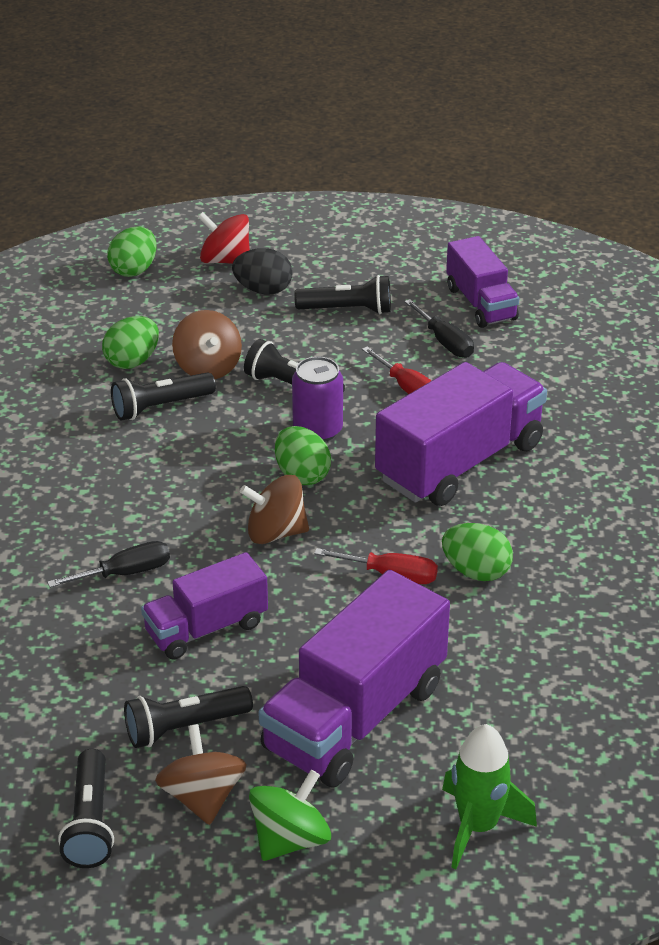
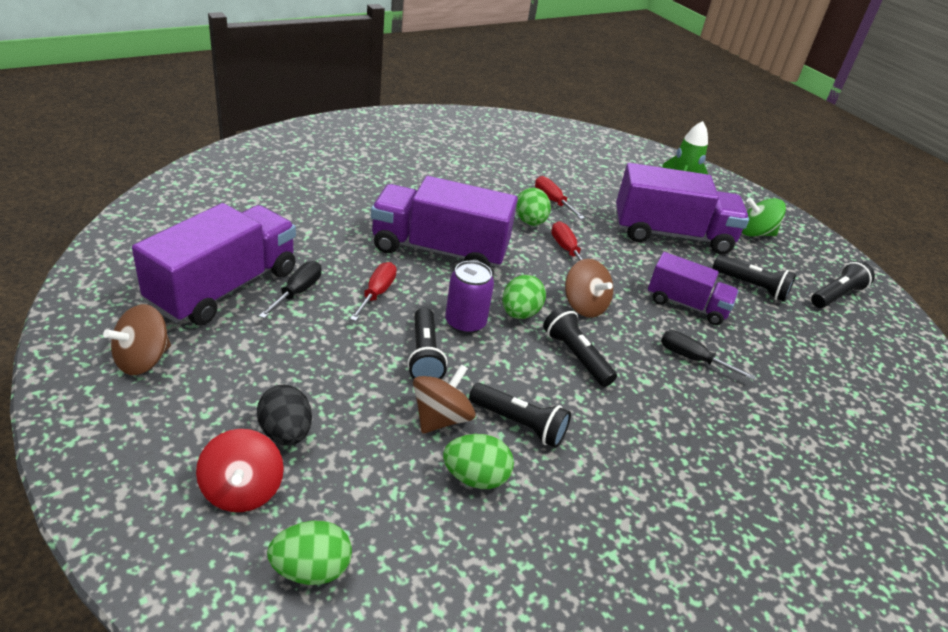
camera: 130 degrees left, 0 degrees up
brown spinning top [155,724,247,825] -> brown spinning top moved to [103,304,171,375]
black flashlight [294,275,391,314] -> black flashlight moved to [543,306,617,387]
purple truck [446,236,519,328] -> purple truck [132,203,296,325], size x1.67
none -> red screwdriver [535,176,585,219]

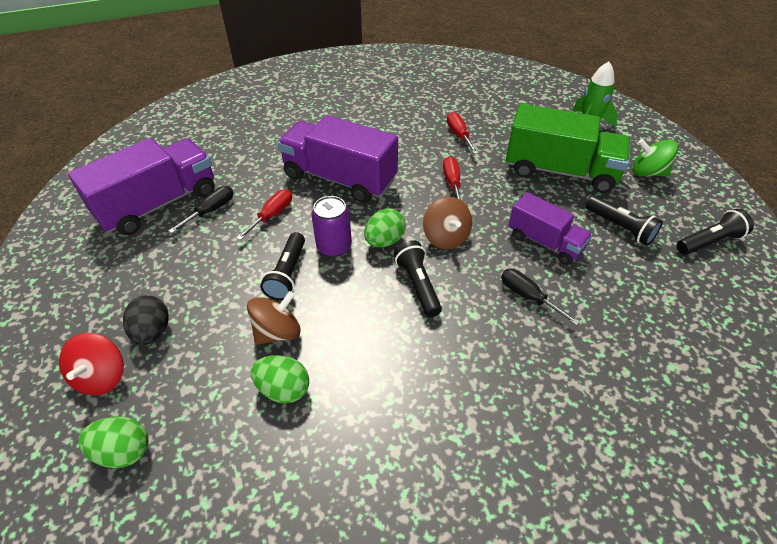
camera: 20 degrees right, 10 degrees up
brown spinning top [103,304,171,375] -> none
black flashlight [469,383,571,448] -> none
green egg [516,188,551,226] -> none
purple truck [616,163,749,254] -> green truck [506,103,631,193]

